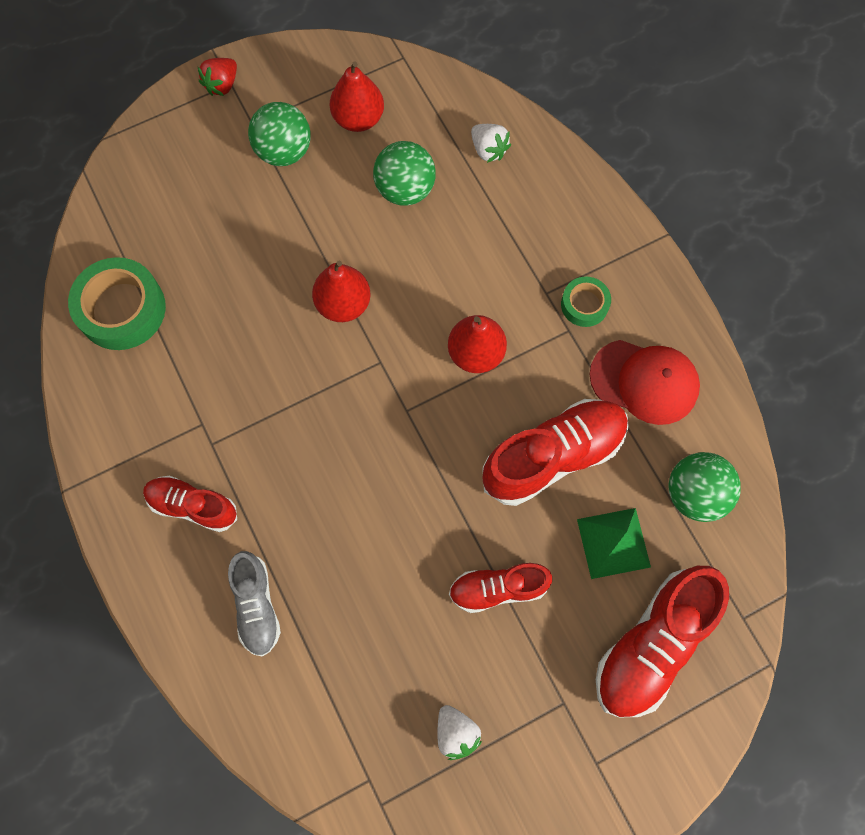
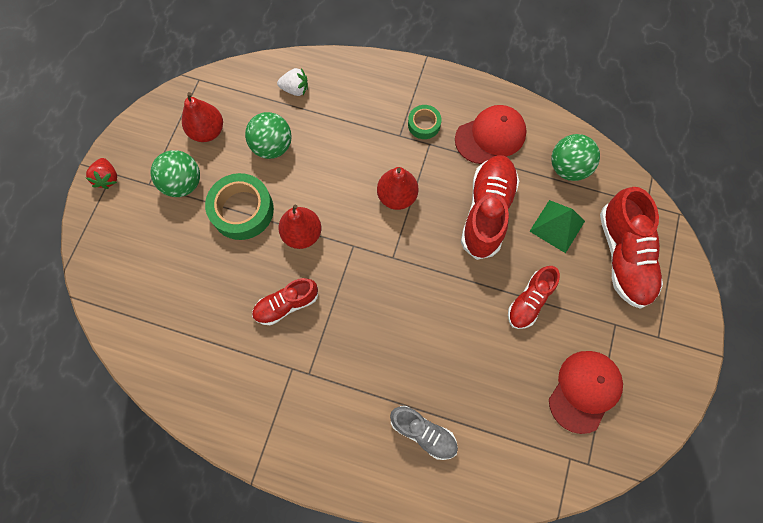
camera: 45 degrees left, 0 degrees up
green tape [68,257,166,350] -> green tape moved to [205,173,274,240]
red shoe [143,476,237,532] -> red shoe moved to [252,278,318,325]
white strawberry [437,705,482,760] -> red cap [549,351,623,434]

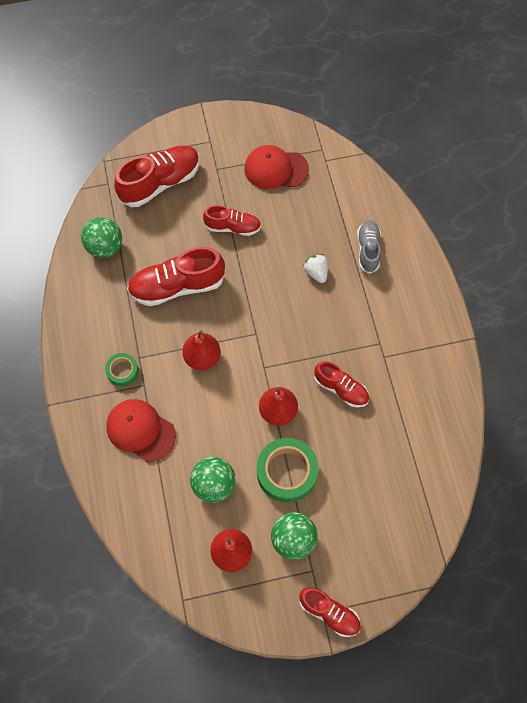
camera: 120 degrees left, 5 degrees down
red strawberry [86,158,117,189] -> red shoe [299,587,361,637]
white strawberry [277,68,308,96] -> white strawberry moved to [303,254,328,283]
red cap [455,105,527,164] -> red cap moved to [106,399,176,462]
green pyramid [529,200,585,253] -> none

